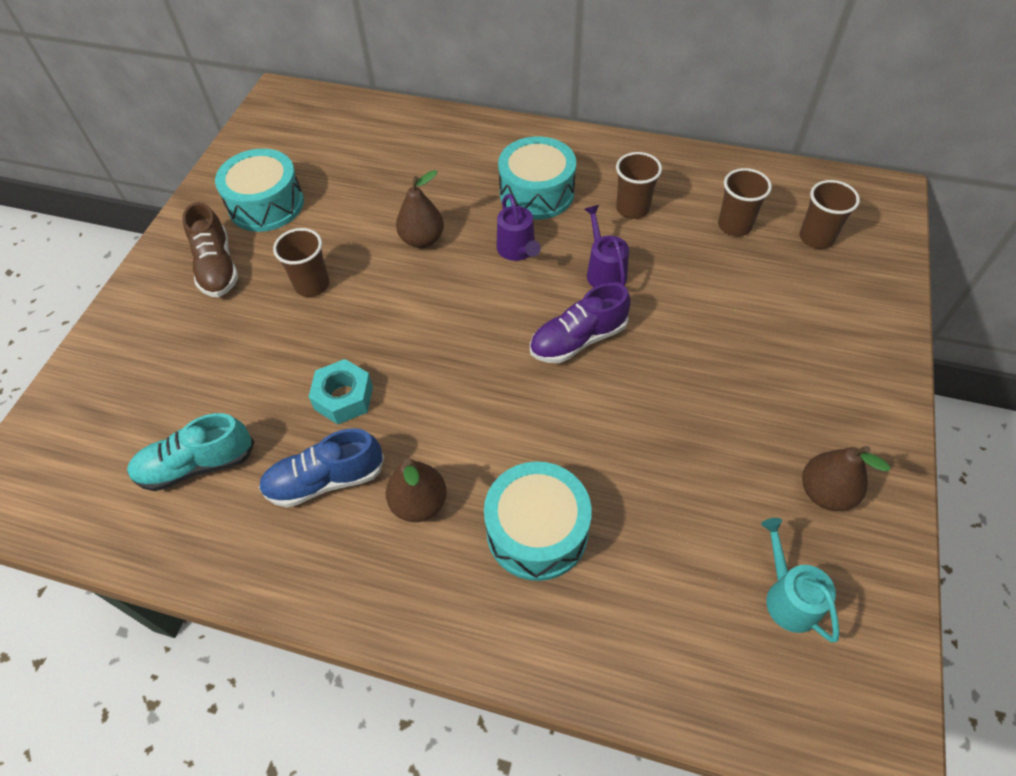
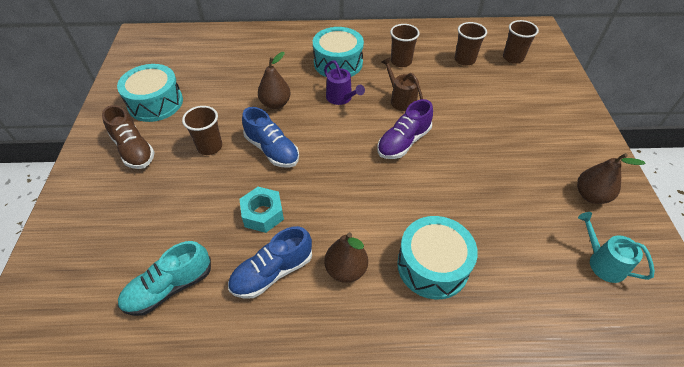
camera: 20 degrees left, 5 degrees down
purple watering can [584,205,629,288] -> brown watering can [381,58,423,111]
none -> blue shoe [242,107,299,168]

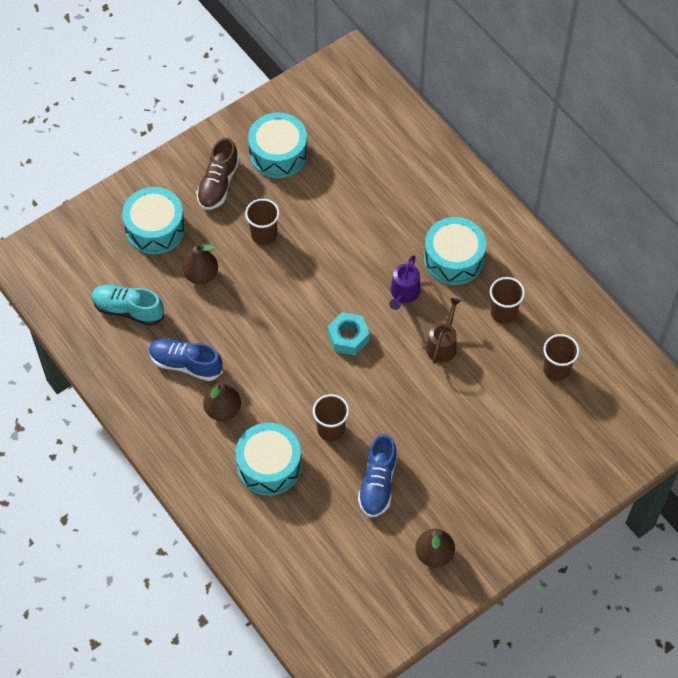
camera: 55 degrees right, 10 degrees up
turquoise nut [239,187,284,233] -> turquoise nut moved to [328,312,370,355]
blue shoe [242,107,299,168] -> blue shoe moved to [358,434,397,517]
brown pear [258,52,290,109] -> brown pear moved to [182,242,218,284]
purple shoe [377,99,433,159] -> none
brown cup [503,20,539,64] -> brown cup moved to [313,394,349,441]
turquoise watering can [578,212,655,283] -> none
none -> turquoise drum [122,187,185,254]

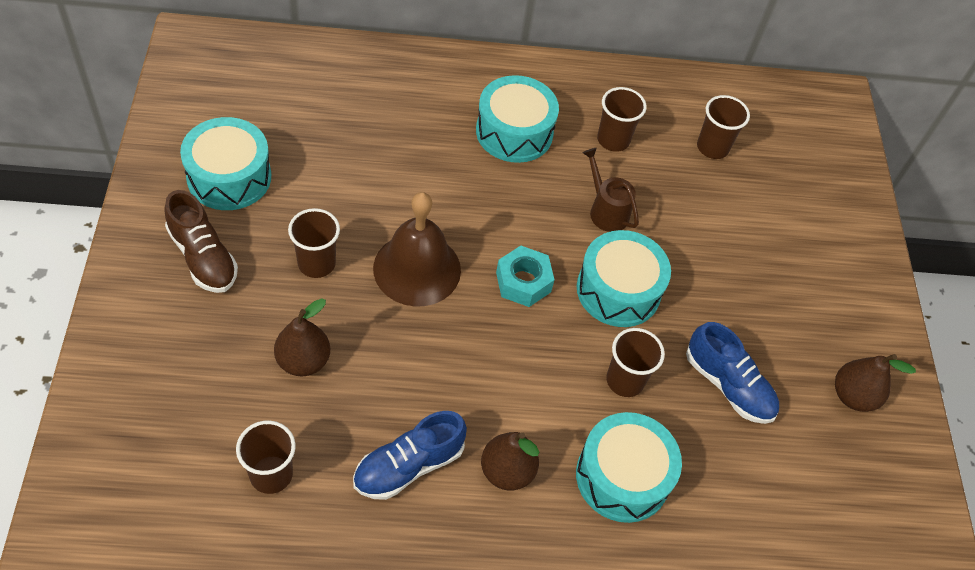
camera: 60 degrees left, 5 degrees down
turquoise shoe [92,285,164,326] -> brown cup [236,421,296,494]
turquoise drum [122,187,185,254] -> turquoise drum moved to [577,230,671,327]
purple watering can [389,255,420,310] -> none
none -> brown bell [373,192,461,306]

